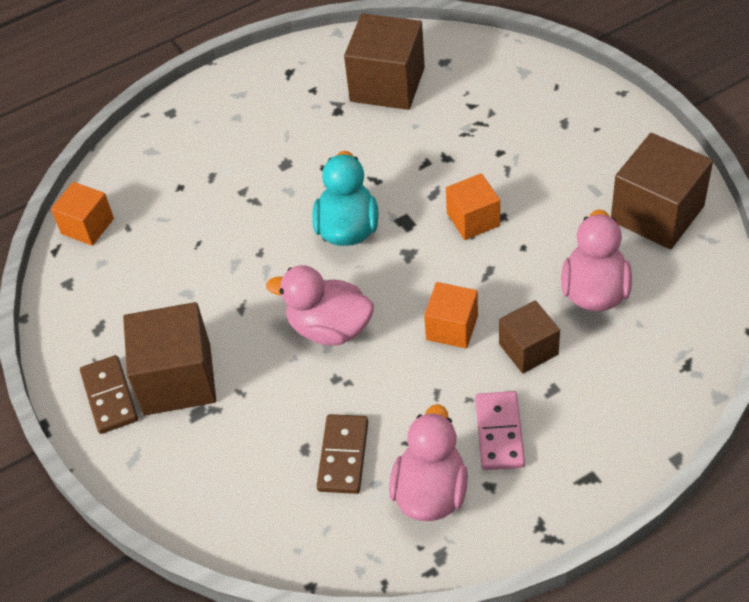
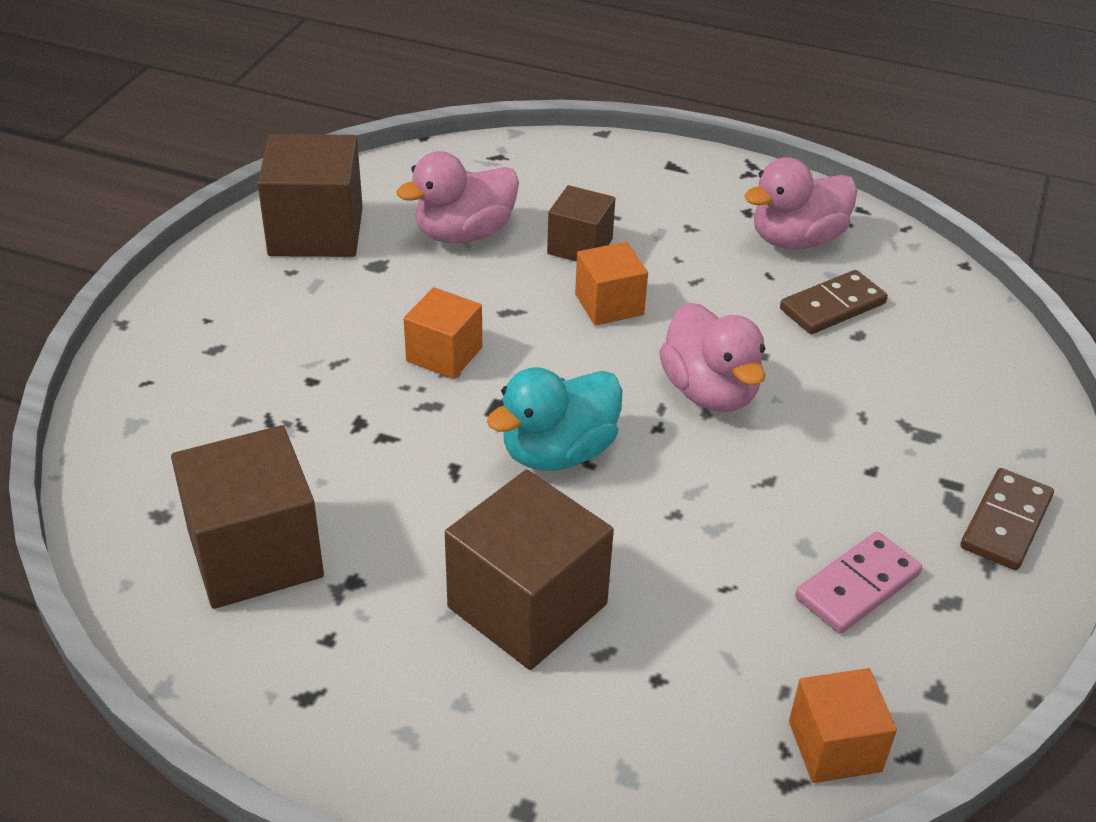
camera: 135 degrees left, 10 degrees down
brown cube [123,302,216,415] -> brown cube moved to [445,470,614,670]
pink domino [475,391,525,470] -> pink domino moved to [795,532,922,634]

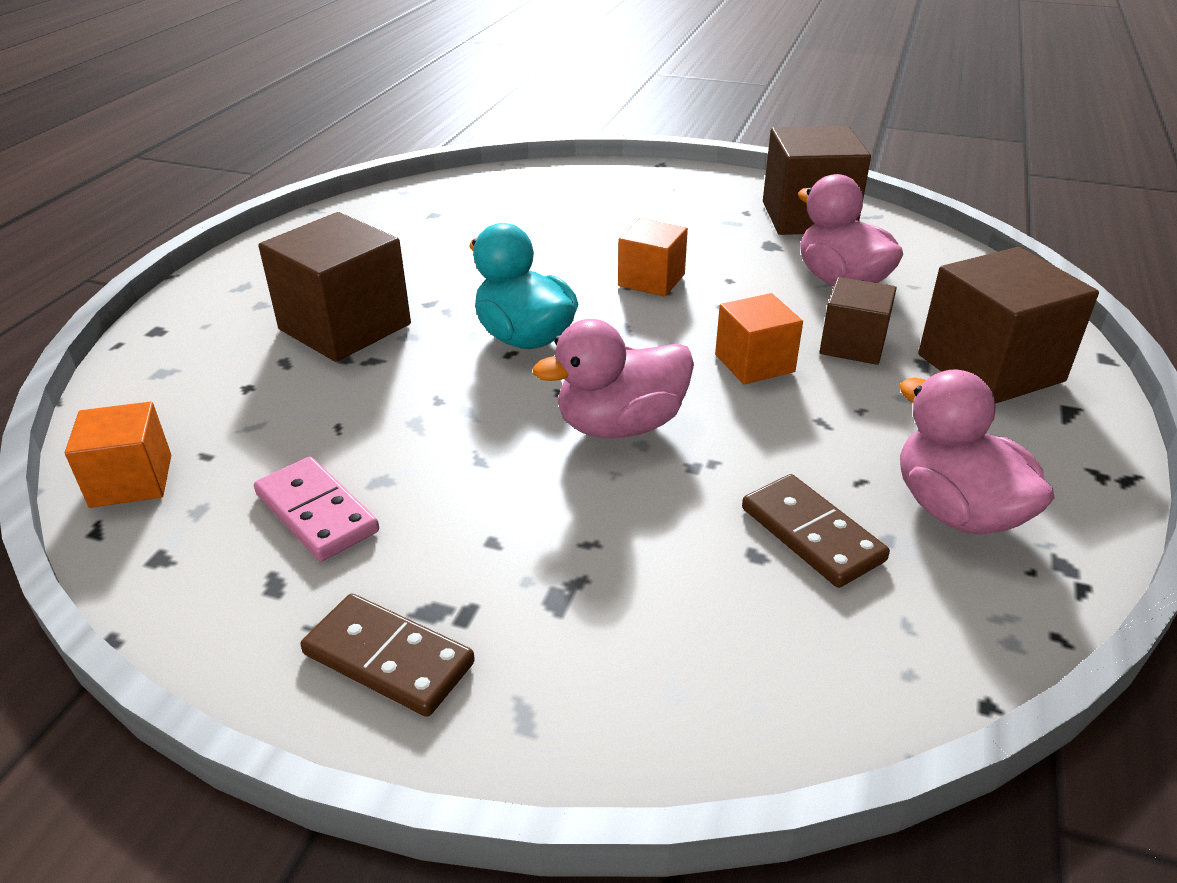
camera: 90 degrees right, 5 degrees down
brown cube [171,425,324,609] -> brown cube moved to [918,247,1099,404]

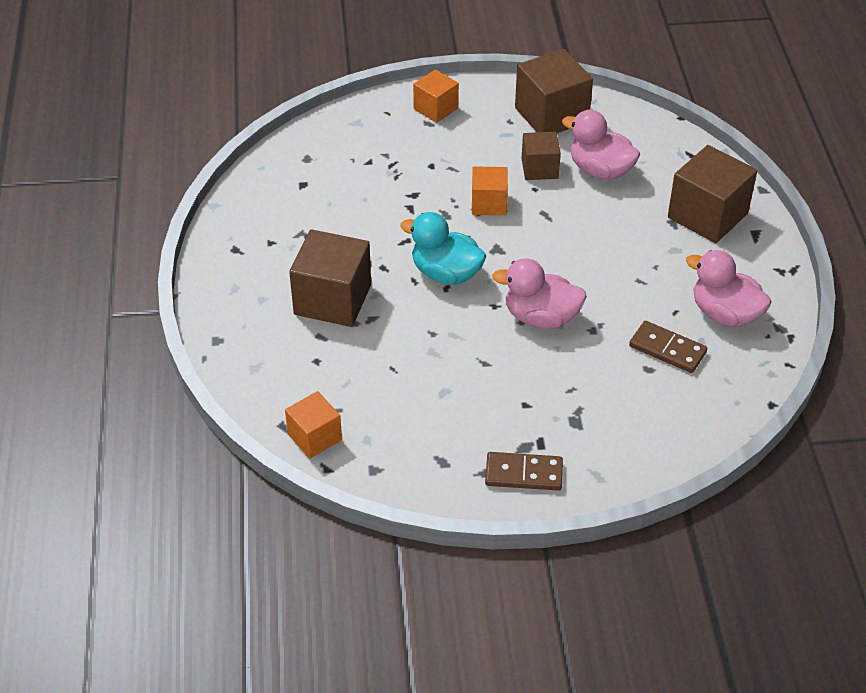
camera: 25 degrees left, 10 degrees up
pink domino [254,457,379,561] -> none
pink duck [533,319,694,438] -> pink duck turned 60 degrees clockwise [492,258,587,329]
orange cube [715,293,803,384] -> orange cube moved to [413,70,459,123]
brown cube [820,277,897,365] -> brown cube moved to [522,132,561,180]

